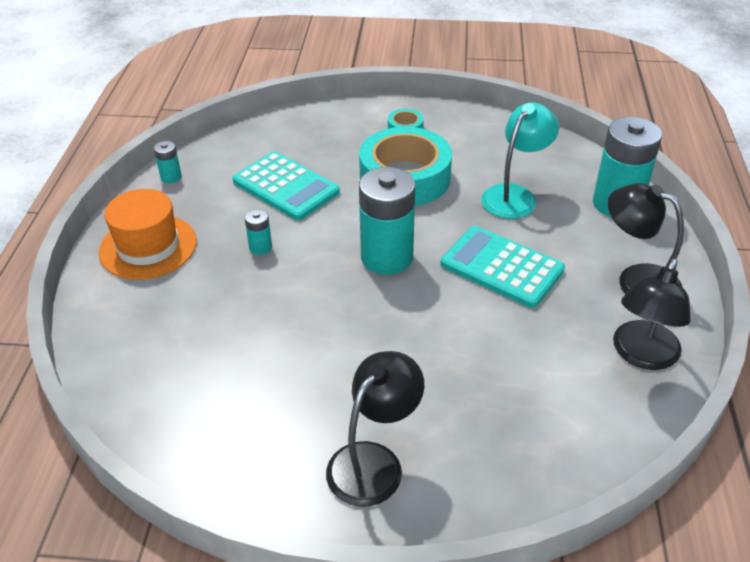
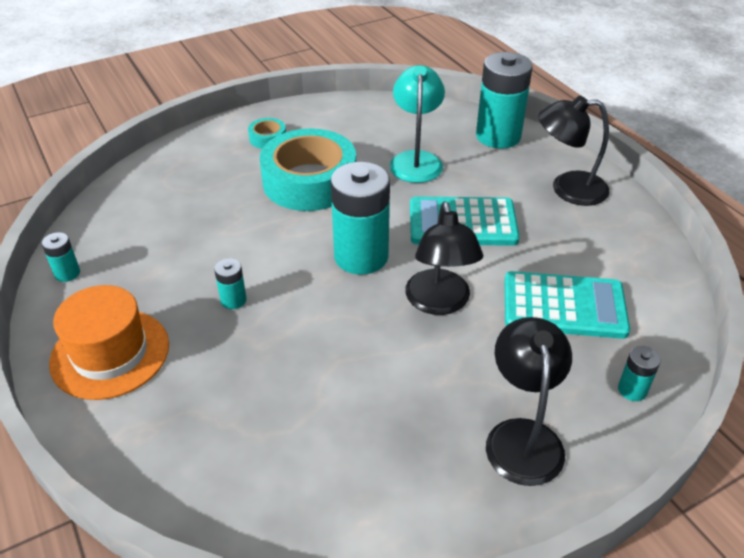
camera: 35 degrees left, 0 degrees up
turquoise calculator [233,152,340,220] -> turquoise calculator moved to [504,271,630,339]
black lamp [613,258,690,370] -> black lamp moved to [405,201,483,315]
none -> turquoise battery [618,346,661,401]

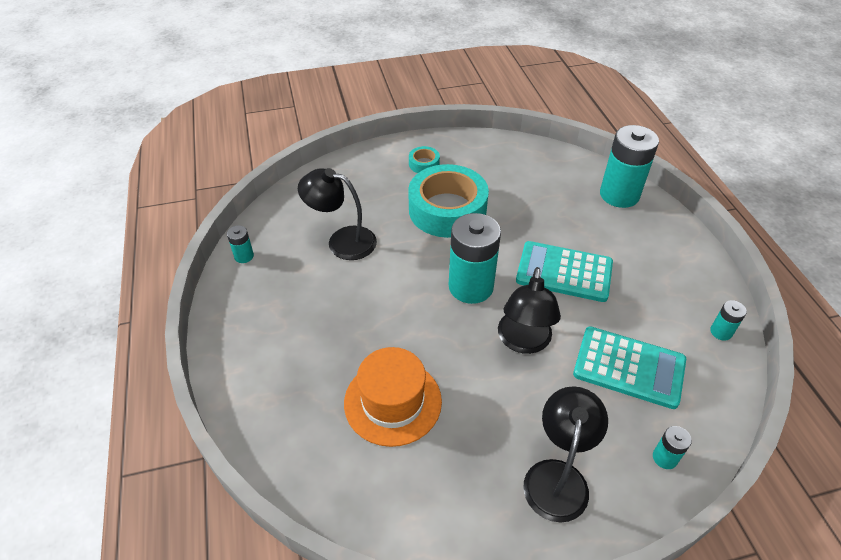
camera: 15 degrees right, 5 degrees up
orange hat [49,285,169,400] -> orange hat moved to [344,347,442,447]
turquoise battery [214,258,247,309] -> turquoise battery moved to [710,300,747,341]
turquoise lamp [389,65,445,183] -> none
black lamp [538,96,610,206] -> black lamp moved to [298,168,377,260]

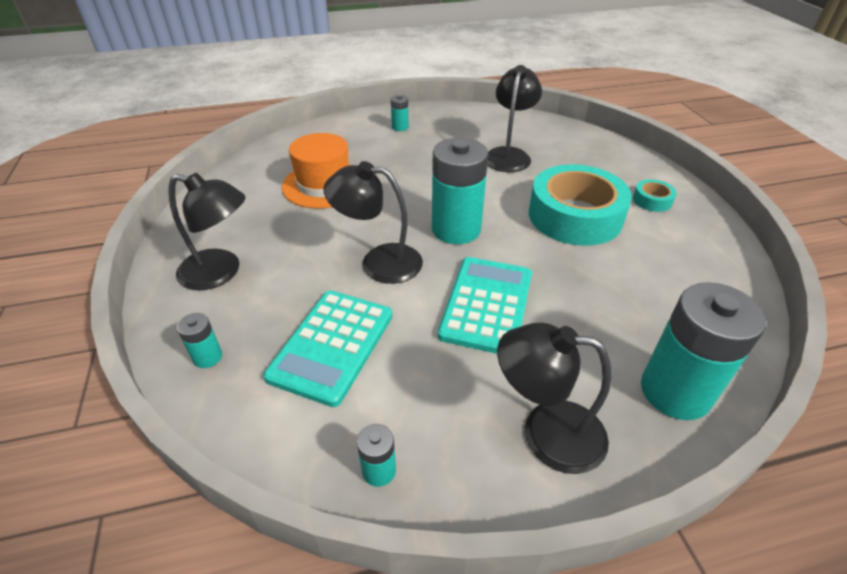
camera: 90 degrees right, 5 degrees down
turquoise battery [227,225,254,263] -> turquoise battery moved to [391,95,409,131]
none -> black lamp [497,323,611,474]

